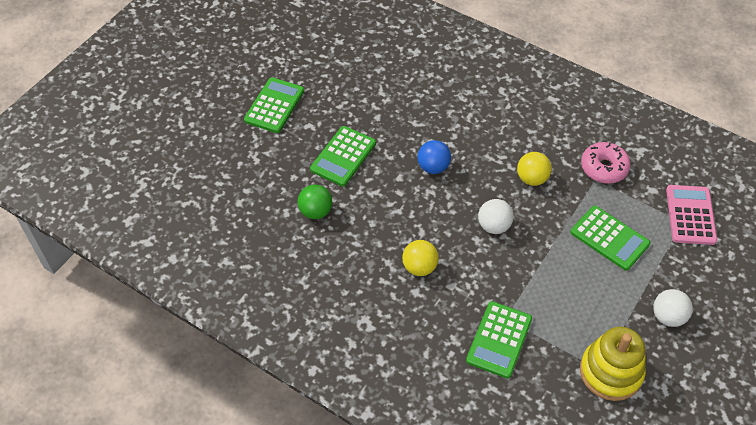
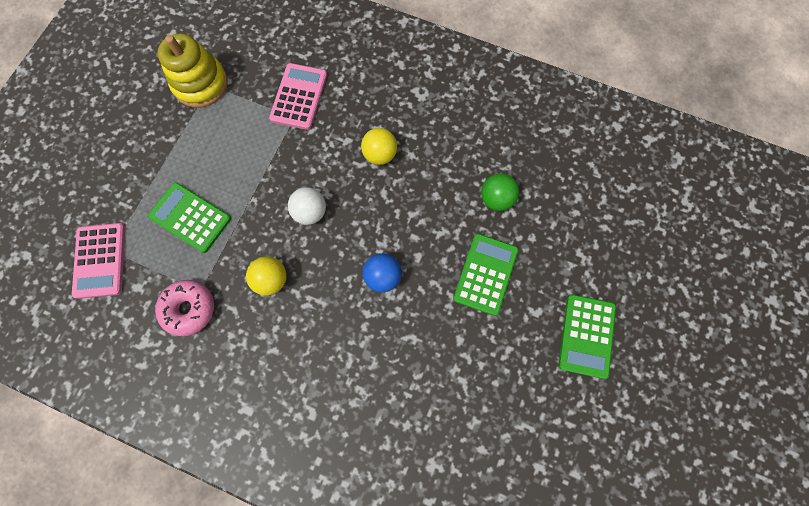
camera: 170 degrees right, 20 degrees up
green calculator [466,301,532,379] -> pink calculator [269,63,327,130]
white ball [653,289,693,327] -> none

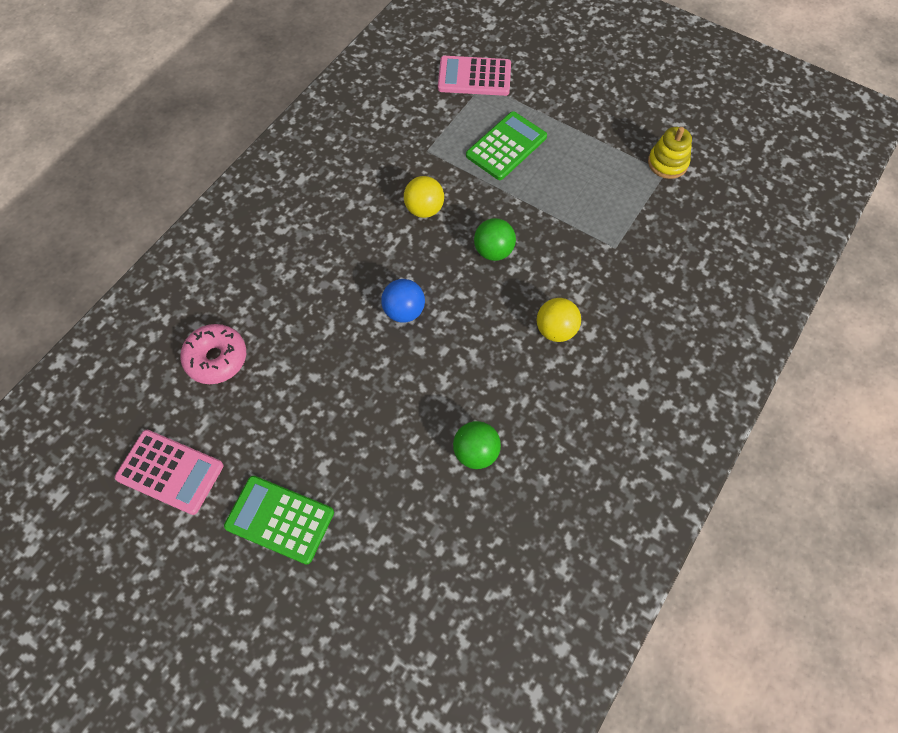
camera: 100 degrees right, 10 degrees down
pink donut [155,280,214,336] -> pink donut moved to [180,324,246,384]
yellow stacking toy [157,34,228,108] -> yellow stacking toy [648,127,692,179], size x0.64
pink calculator [269,63,327,130] -> pink calculator moved to [115,430,223,515]
white ball [288,187,326,225] -> green ball [474,218,516,261]
green calculator [453,234,519,316] -> none

